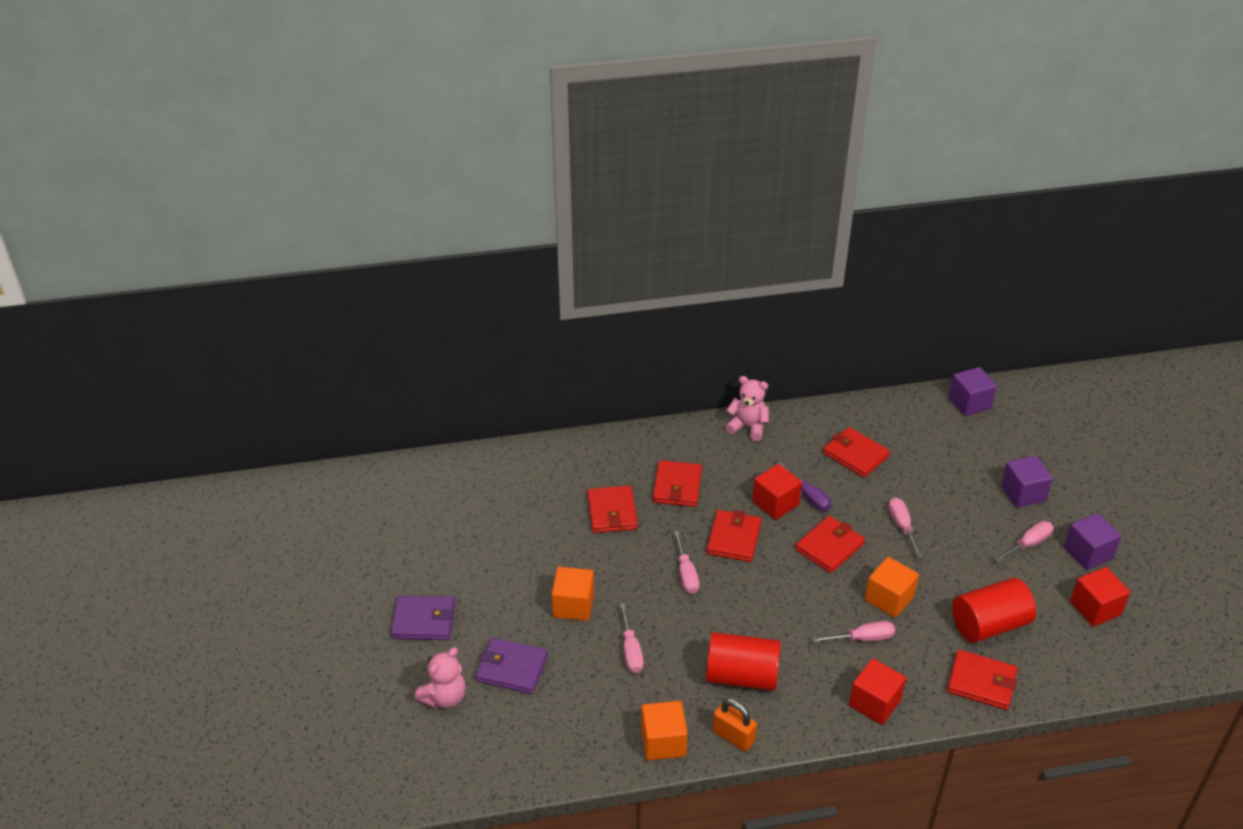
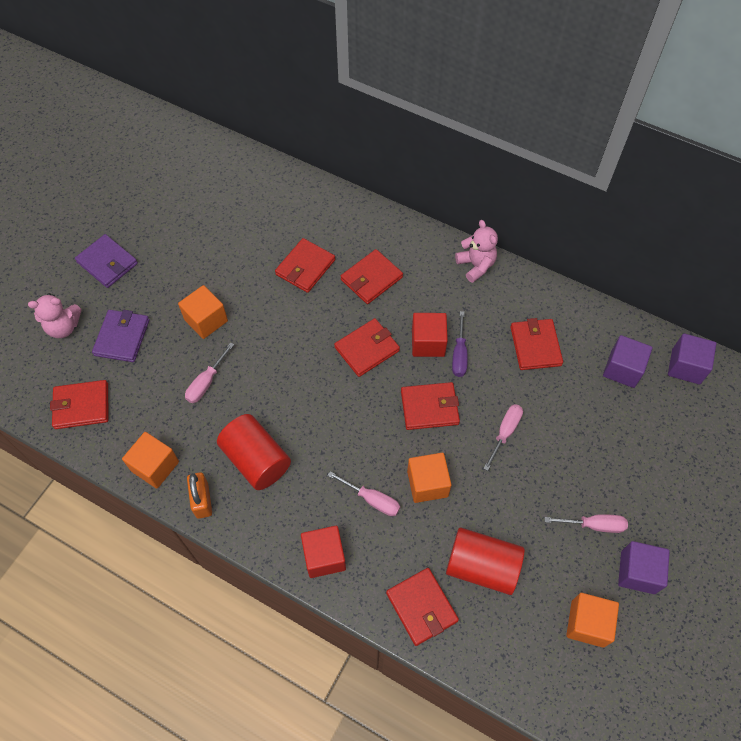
camera: 40 degrees right, 20 degrees up
purple wallet [475,638,548,694] -> purple wallet turned 45 degrees clockwise [92,310,150,362]
pink screwdriver [674,531,699,594] -> none
purple cube [1001,456,1053,508] -> purple cube moved to [603,335,653,388]
red cube [1070,567,1130,627] -> orange cube [566,593,619,648]
none -> red wallet [50,380,108,429]

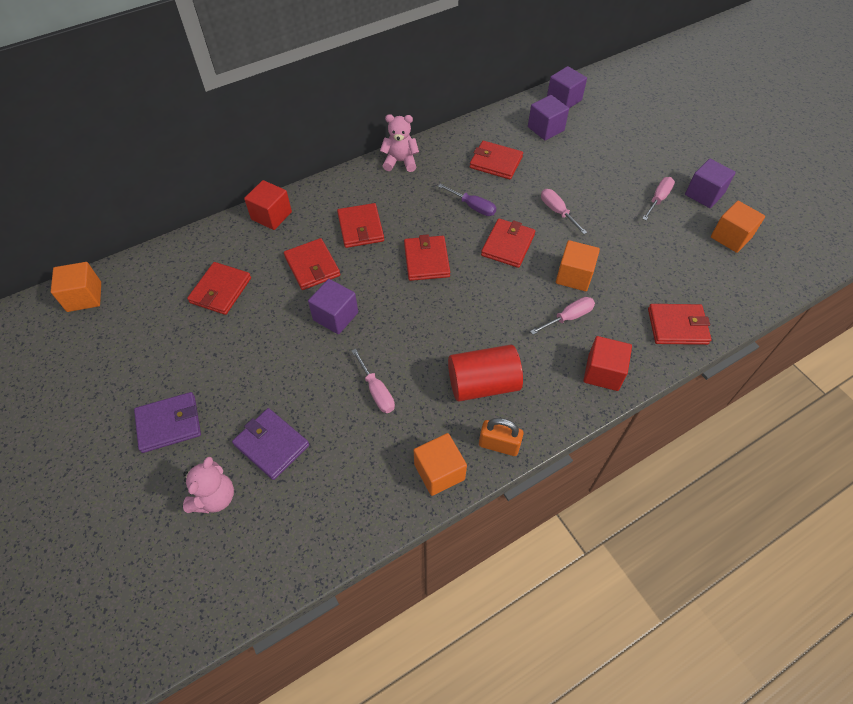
camera: 60 degrees left, 5 degrees down
red wallet [50,380,108,429] -> red wallet moved to [187,262,251,315]
orange cube [178,285,228,339] -> orange cube moved to [51,262,101,312]
red cube [412,313,448,357] -> red cube moved to [244,180,292,230]
red cylinder [446,527,525,595] -> none
none -> purple cube [308,279,358,334]

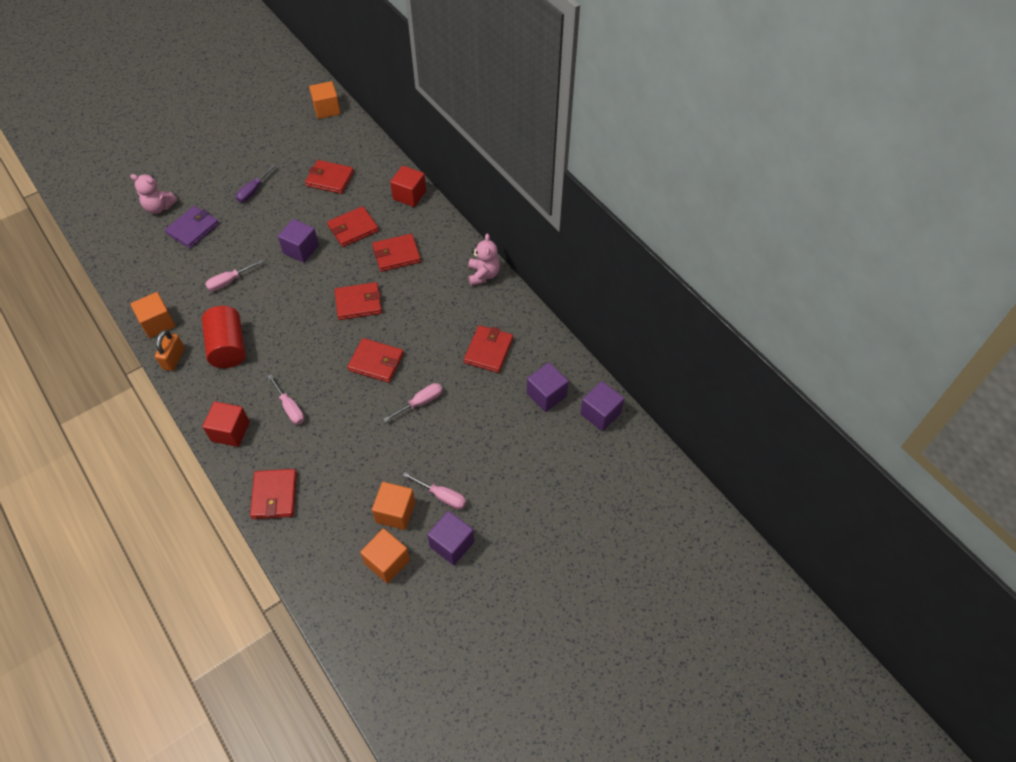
camera: 85 degrees right, 0 degrees up
purple wallet [134,392,201,453] -> none
purple screwdriver [438,184,496,216] -> purple screwdriver moved to [236,164,276,203]
orange cube [556,240,600,291] -> orange cube moved to [372,482,415,530]

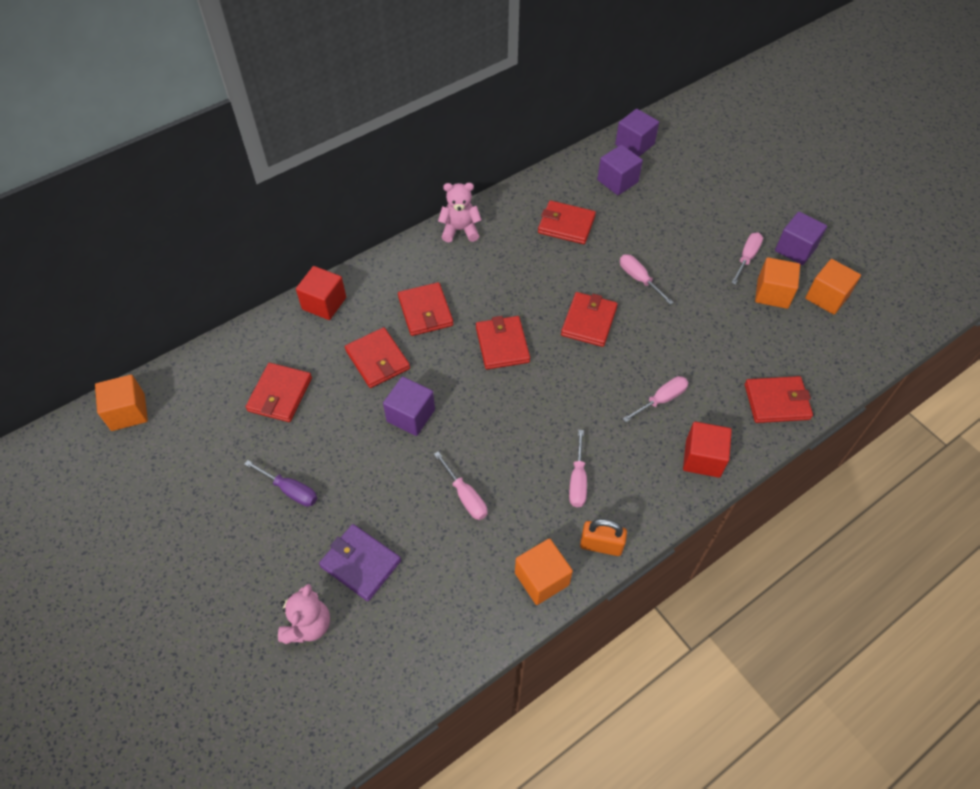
camera: 90 degrees left, 0 degrees up
red cylinder [201,306,246,368] -> pink screwdriver [569,430,587,507]

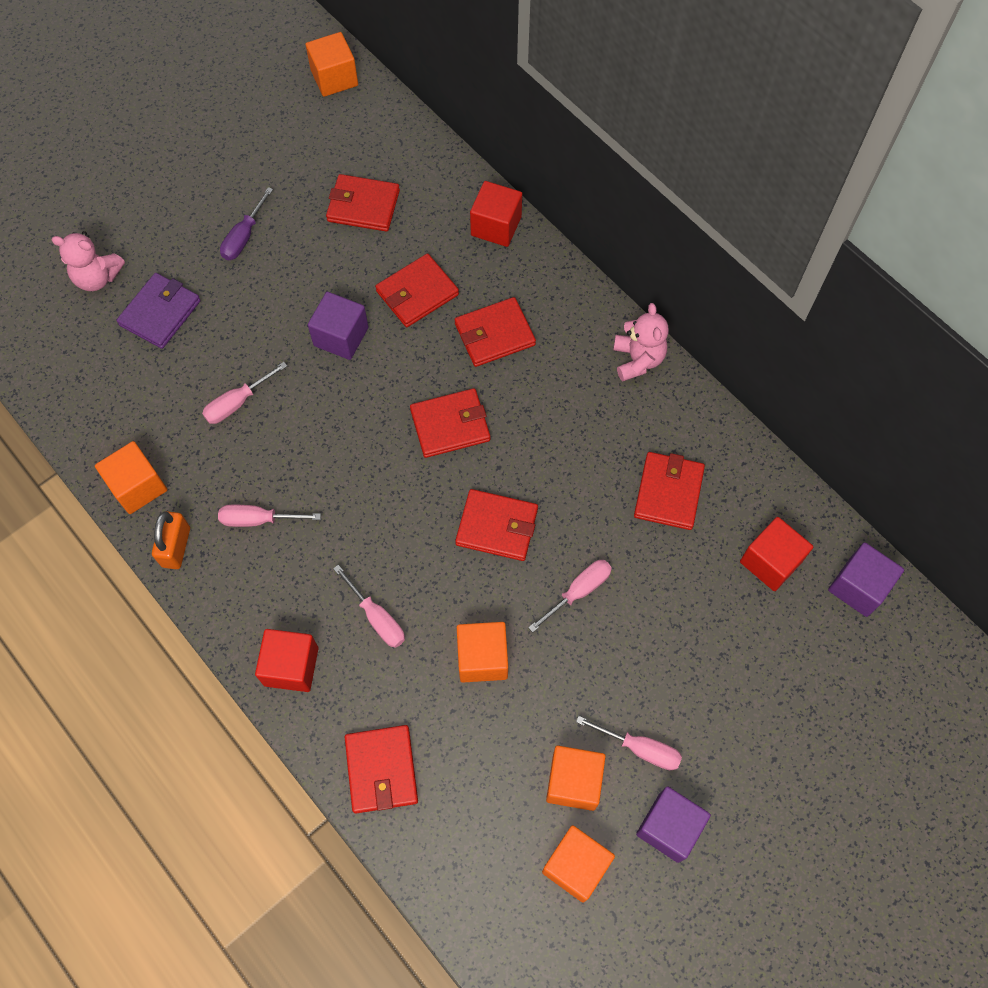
camera: 85 degrees right, 10 degrees up
purple cube [597,145,643,195] -> red cube [740,517,813,591]
none -> orange cube [457,622,508,682]

